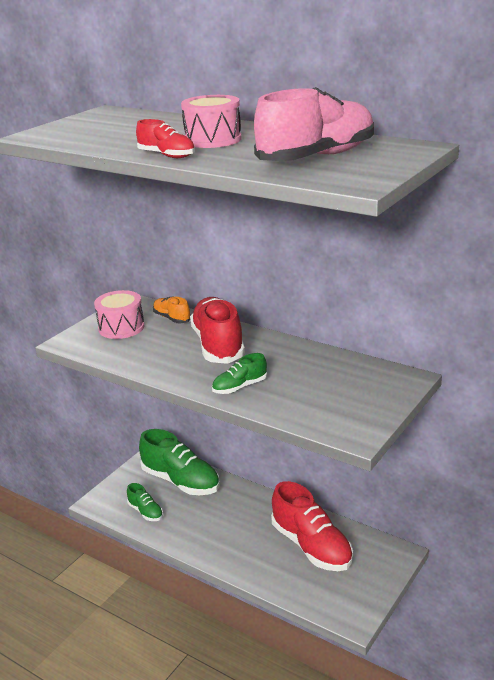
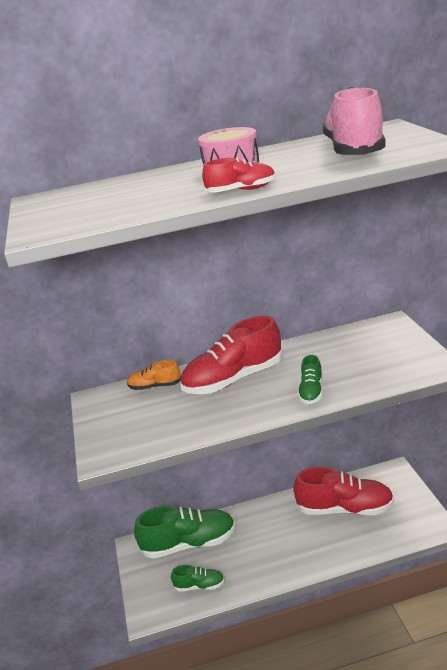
camera: 45 degrees left, 0 degrees up
pink drum [94,290,144,339] -> none
red shoe [190,297,245,364] -> red shoe turned 60 degrees counterclockwise [180,316,282,394]

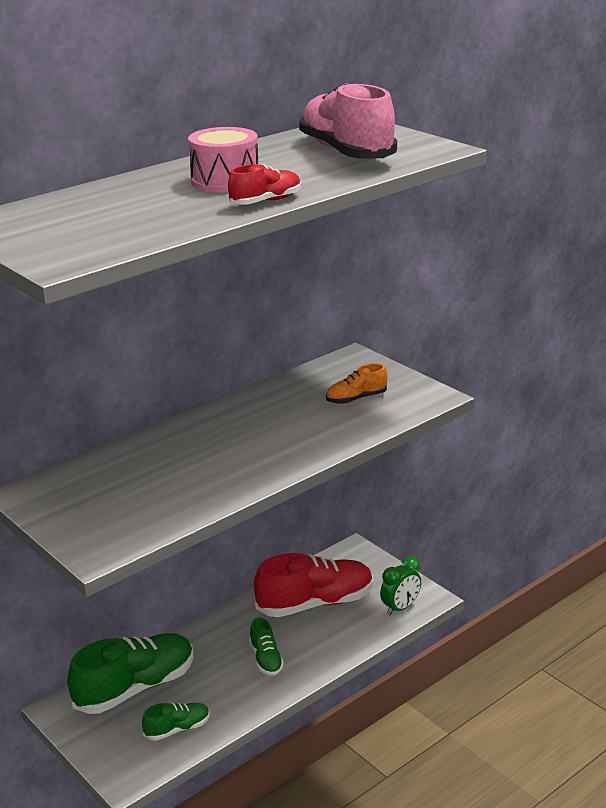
camera: 30 degrees left, 0 degrees up
orange shoe [127,360,181,390] -> orange shoe moved to [326,363,388,404]
red shoe [180,316,282,394] -> none
green shoe [298,355,322,404] -> green shoe moved to [249,618,284,676]
none -> green clock [380,556,421,615]

